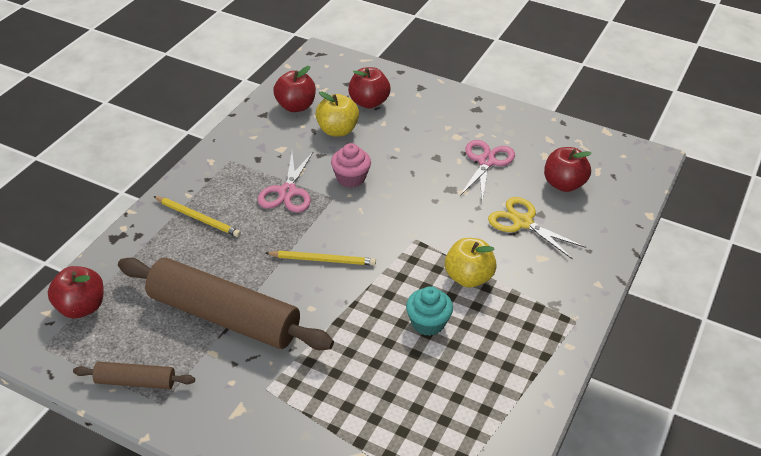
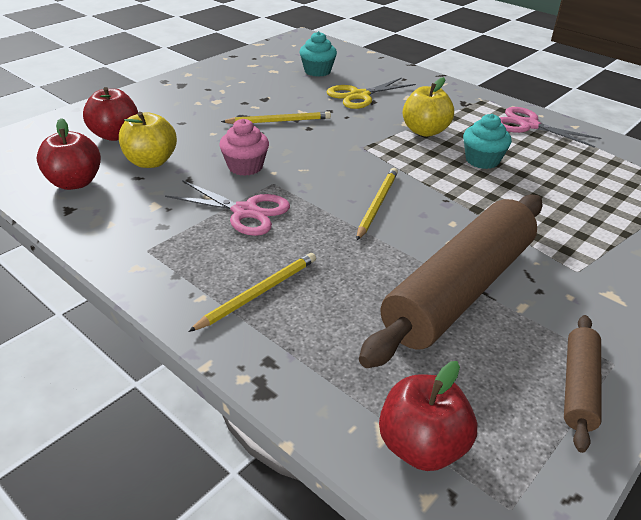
camera: 75 degrees left, 5 degrees down
pink scissors [460,140,515,200] -> pink scissors moved to [500,107,602,148]
red apple [544,147,592,192] -> turquoise cupcake [300,31,337,77]
none -> yellow pencil [221,112,331,124]

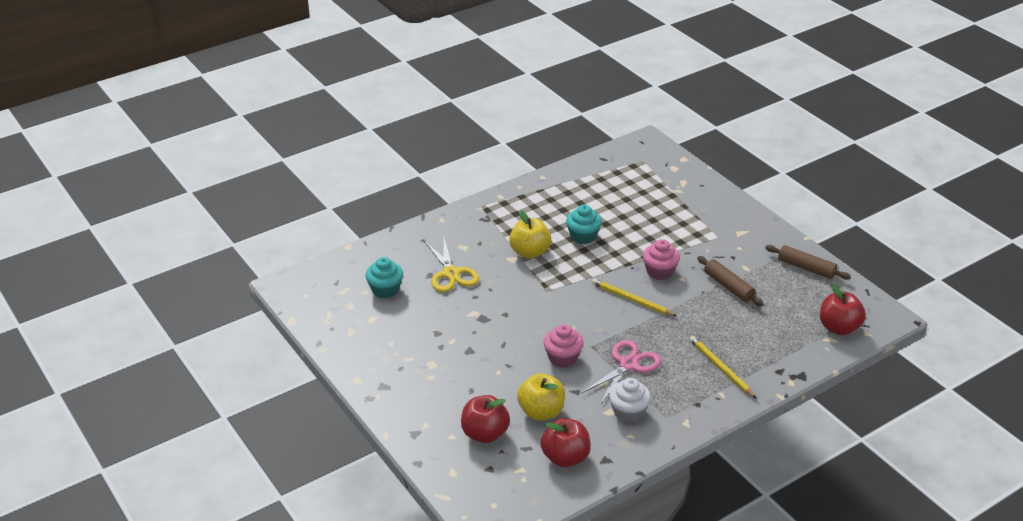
camera: 75 degrees left, 0 degrees up
yellow pencil [221,112,331,124] -> none
brown rolling pin [359,194,542,368] -> brown rolling pin [697,256,763,306], size x0.47
pink scissors [500,107,602,148] -> none
none -> white cupcake [609,378,651,423]
none -> pink cupcake [643,239,680,280]

